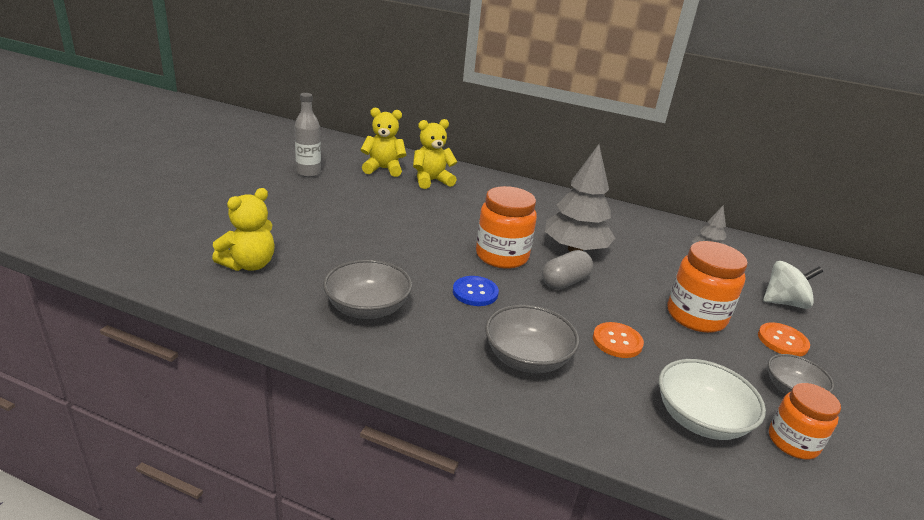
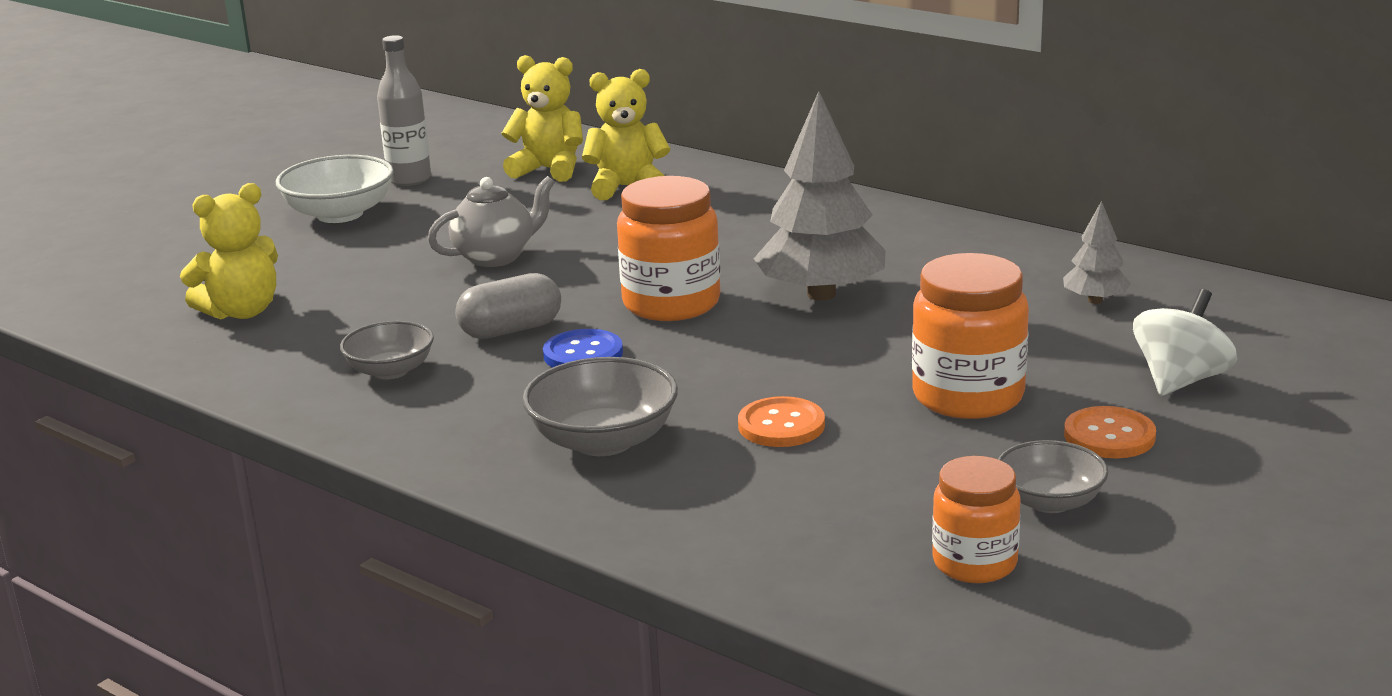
camera: 20 degrees right, 5 degrees down
grey bowl [323,259,412,319] -> grey bowl [340,321,434,379], size x0.66
grey capsule [542,250,593,290] -> grey capsule moved to [455,273,561,339]
white bowl [659,359,766,440] -> white bowl moved to [276,155,394,223]
white spinning top [763,261,823,309] -> white spinning top turned 60 degrees counterclockwise [1133,289,1237,396]
none -> grey teapot [428,176,555,267]

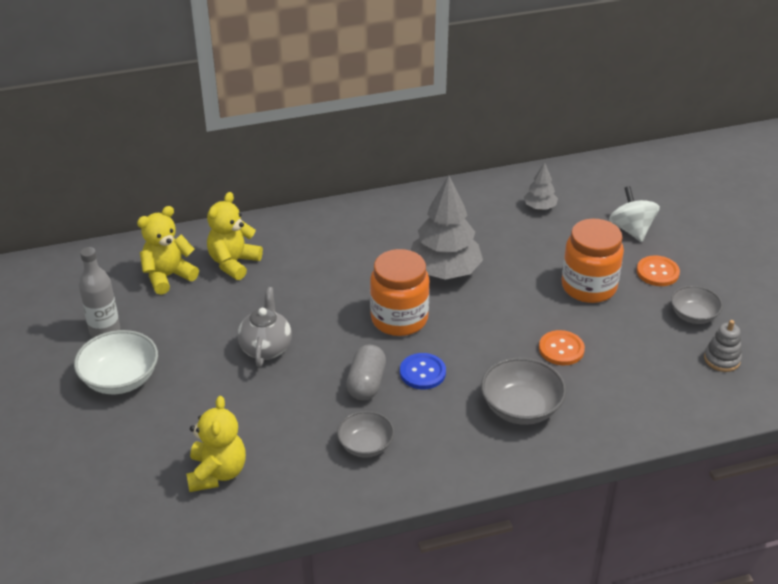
camera: 55 degrees left, 15 degrees up
orange jar [932,456,1021,583] -> grey stacking toy [704,320,742,372]

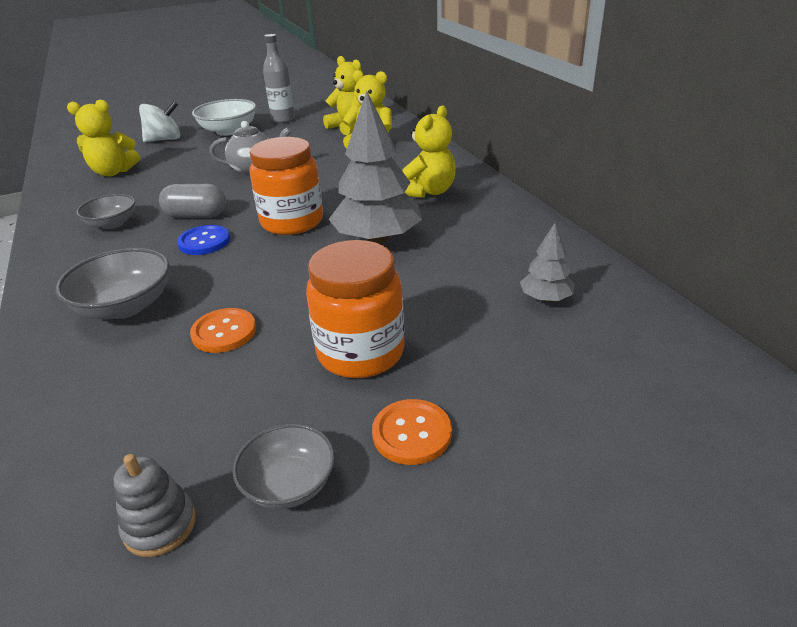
camera: 85 degrees right, 5 degrees down
white spinning top [609,186,660,242] -> white spinning top moved to [139,101,180,142]
none -> yellow teddy bear [403,105,456,198]

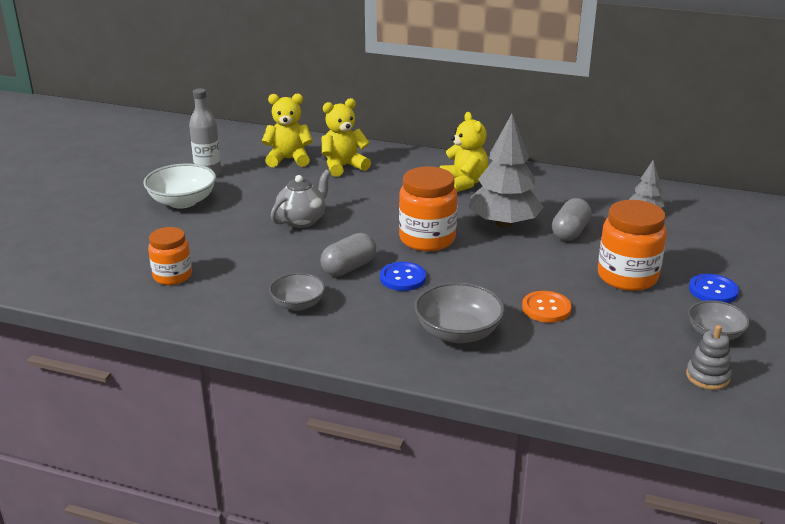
camera: 50 degrees left, 5 degrees down
yellow teddy bear [67,100,140,176] -> orange jar [148,227,192,285]
white spinning top [139,101,180,142] -> none
orange button [372,399,452,465] -> blue button [689,274,739,303]
none -> grey capsule [552,198,592,241]

